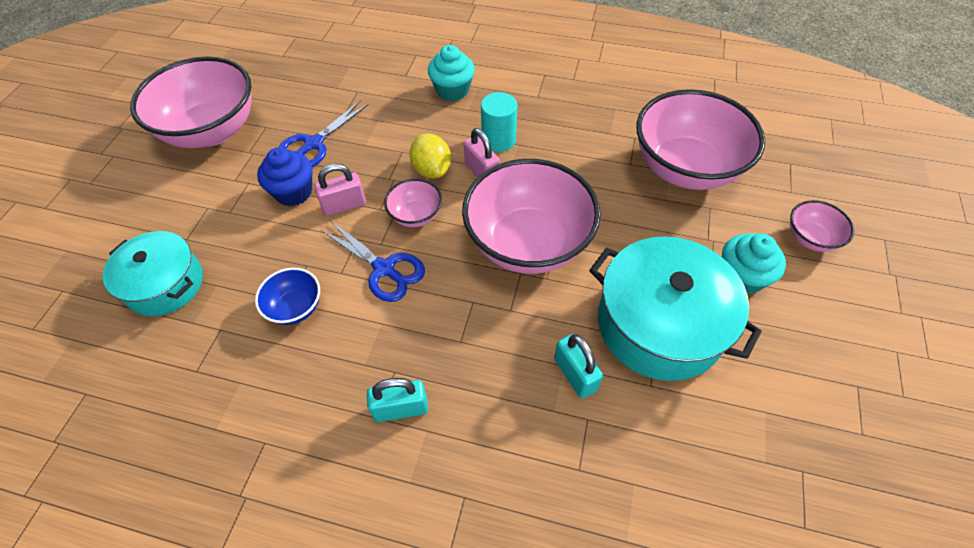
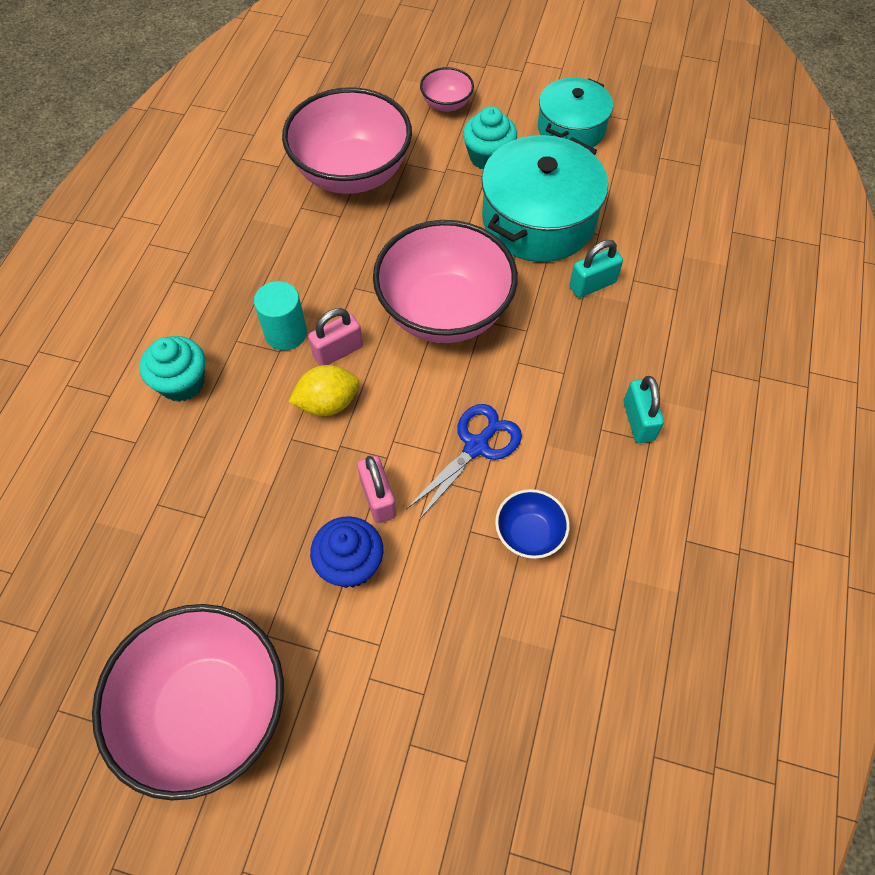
camera: 90 degrees left, 5 degrees up
turquoise pot [103,231,203,316] -> turquoise pot moved to [538,77,613,148]
blue scissors [278,101,369,167] -> none
pink bowl [384,179,442,227] -> none

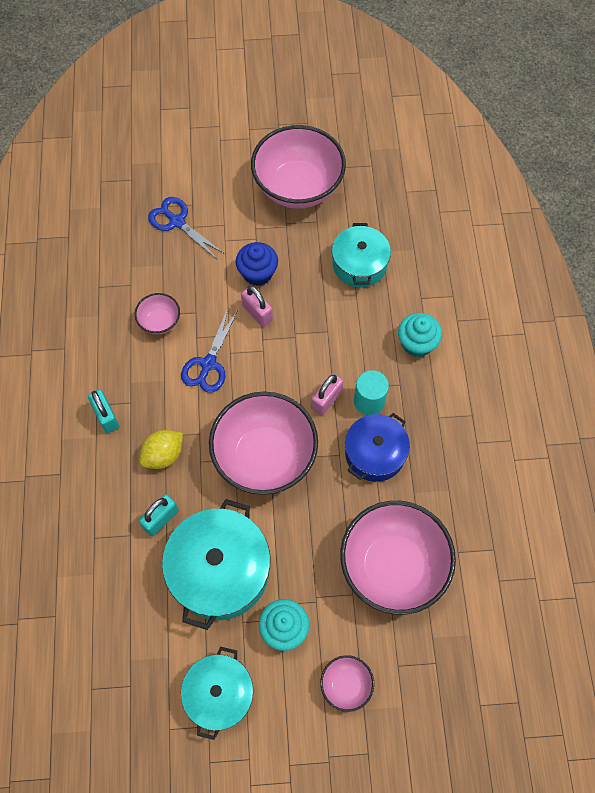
camera: 160 degrees right, 5 degrees up
yellow lemon [289,365,359,416] -> yellow lemon moved to [140,430,183,469]
blue bowl [495,489,570,559] -> pink bowl [135,293,180,334]
none -> blue scissors [148,197,223,259]
none -> turquoise pot [332,223,391,287]
none -> blue pot [345,413,410,482]

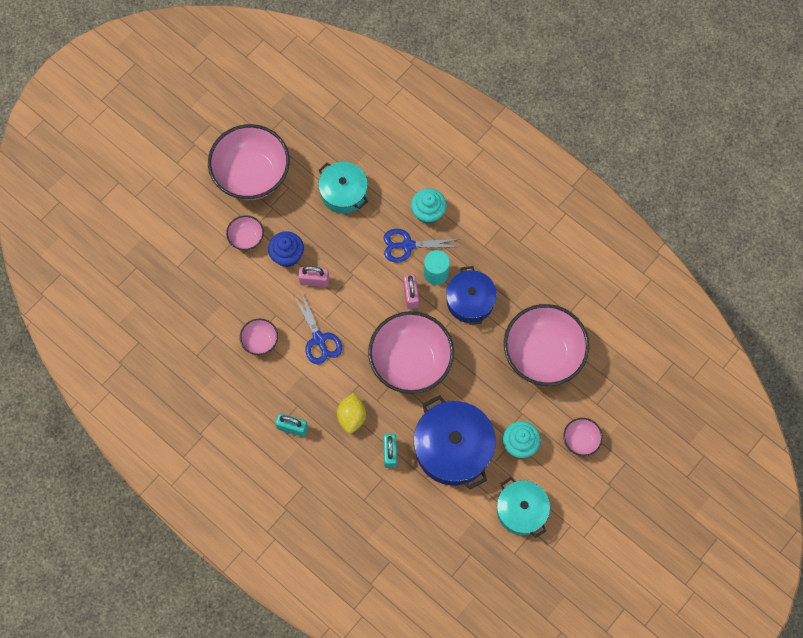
camera: 45 degrees left, 5 degrees up
blue scissors [148,197,223,259] -> blue scissors moved to [384,229,460,263]
turquoise pot [162,499,270,630] -> blue pot [414,395,496,490]
none -> pink bowl [226,215,264,251]

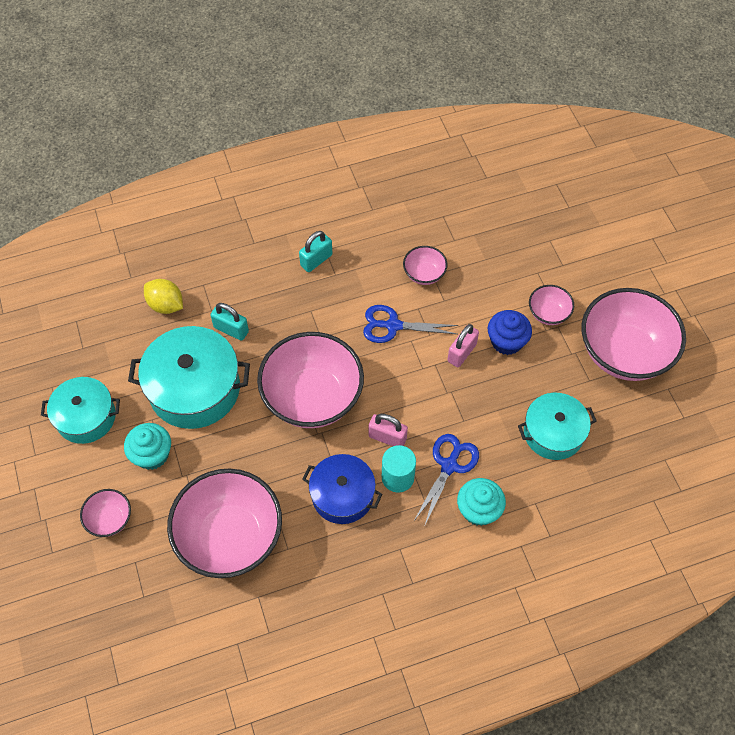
camera: 120 degrees right, 10 degrees down
yellow lemon [337,393,366,434] -> yellow lemon moved to [144,279,183,314]
blue pot [414,395,496,490] -> turquoise pot [128,326,250,429]

